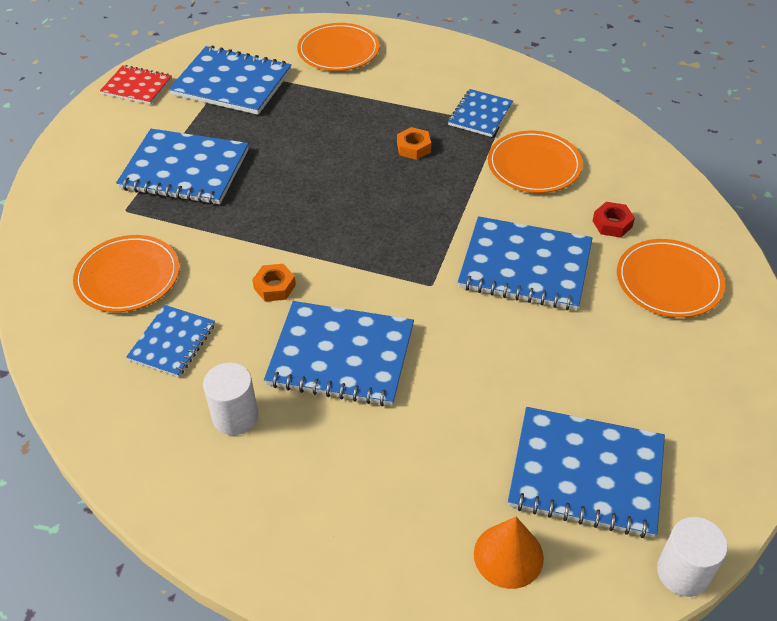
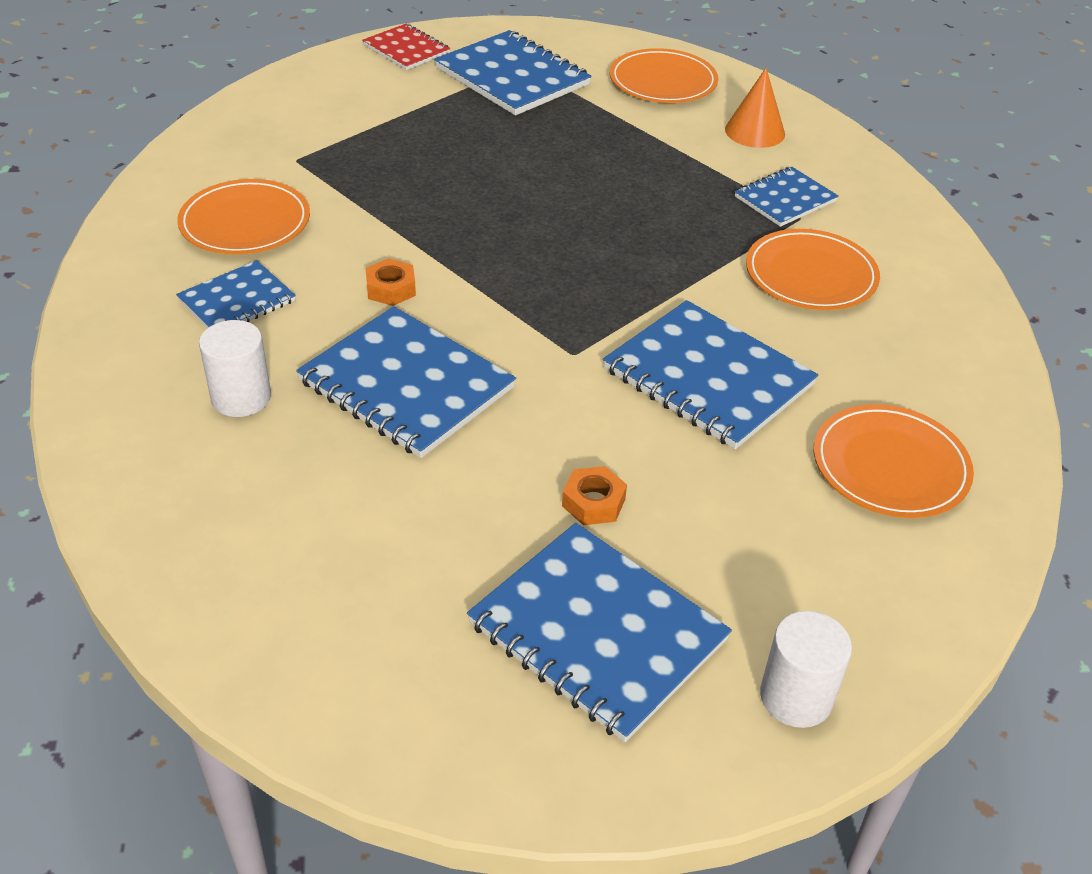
camera: 25 degrees right, 5 degrees down
blue notebook [116,129,249,204] -> none
orange nut [397,127,431,160] -> orange nut moved to [562,466,627,525]
orange cone [474,517,544,589] -> orange cone moved to [725,68,785,148]
red nut [593,202,635,238] -> none
white cylinder [657,517,728,597] -> white cylinder moved to [760,611,852,728]

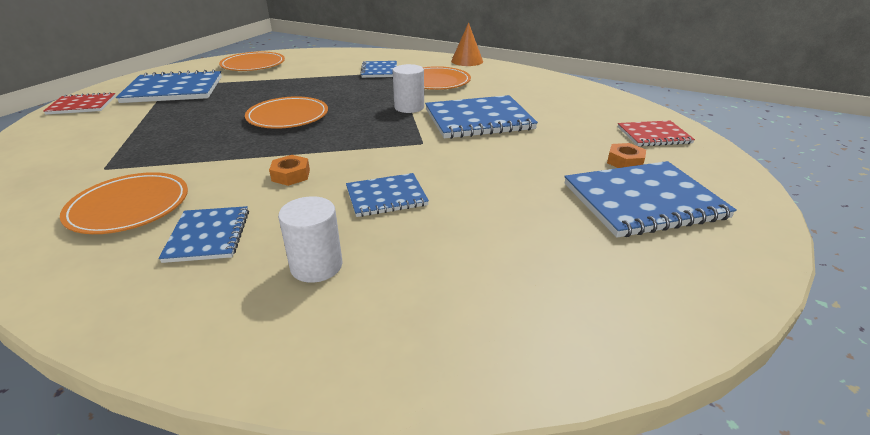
camera: 55 degrees left, 10 degrees down
blue notebook [296,306,516,458] -> blue notebook [346,173,429,217], size x0.58
orange nut [562,466,627,525] -> orange nut moved to [607,143,646,168]
orange cone [725,68,785,148] -> orange cone moved to [451,22,483,66]
white cylinder [760,611,852,728] -> white cylinder moved to [393,64,424,113]
orange plate [814,404,974,518] -> orange plate moved to [245,96,328,129]
none -> red notebook [618,121,695,147]

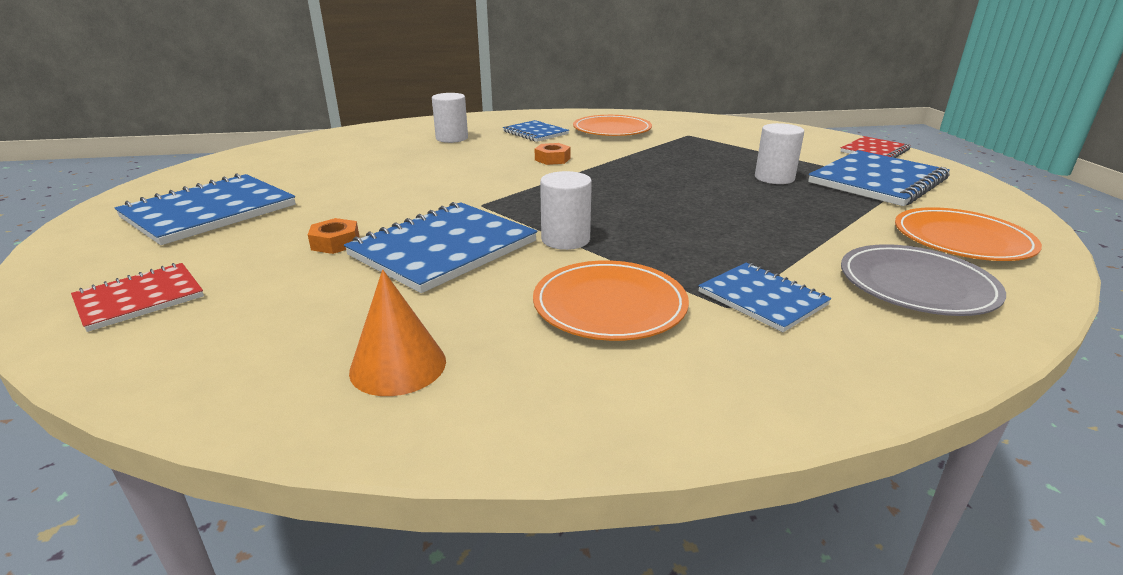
camera: 145 degrees right, 5 degrees down
orange plate [245,96,328,129] -> none
blue notebook [346,173,429,217] -> none
orange cone [451,22,483,66] -> orange cone moved to [349,270,446,396]
orange nut [607,143,646,168] -> orange nut moved to [308,218,359,254]
none -> white cylinder [755,123,804,184]
none -> grey plate [841,244,1006,316]

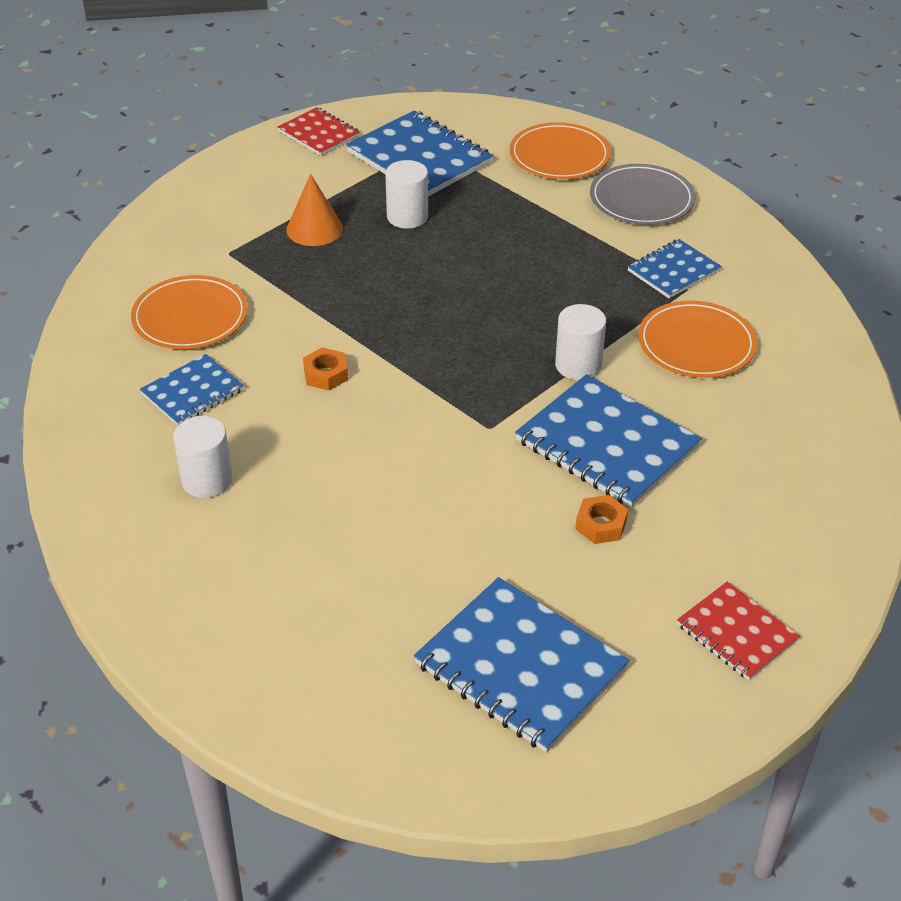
camera: 90 degrees left, 15 degrees up
orange cone [349,270,446,396] -> orange cone moved to [286,174,343,246]

